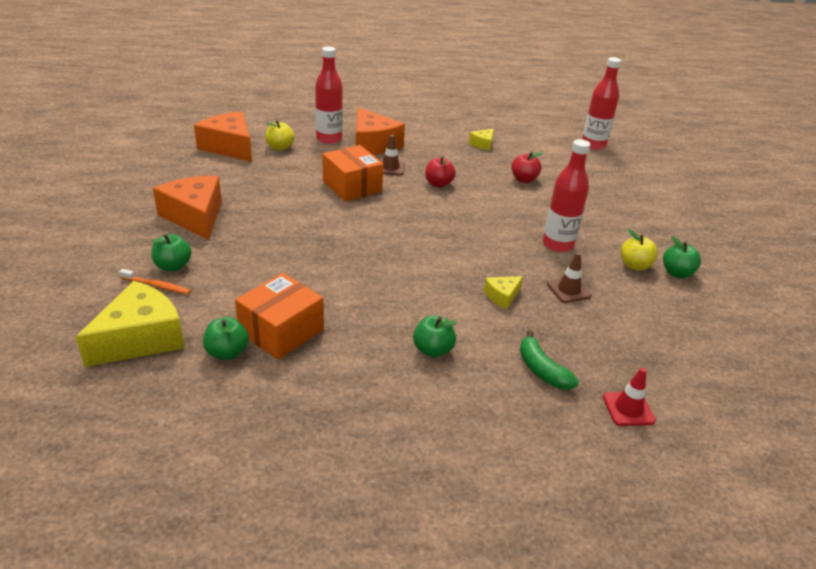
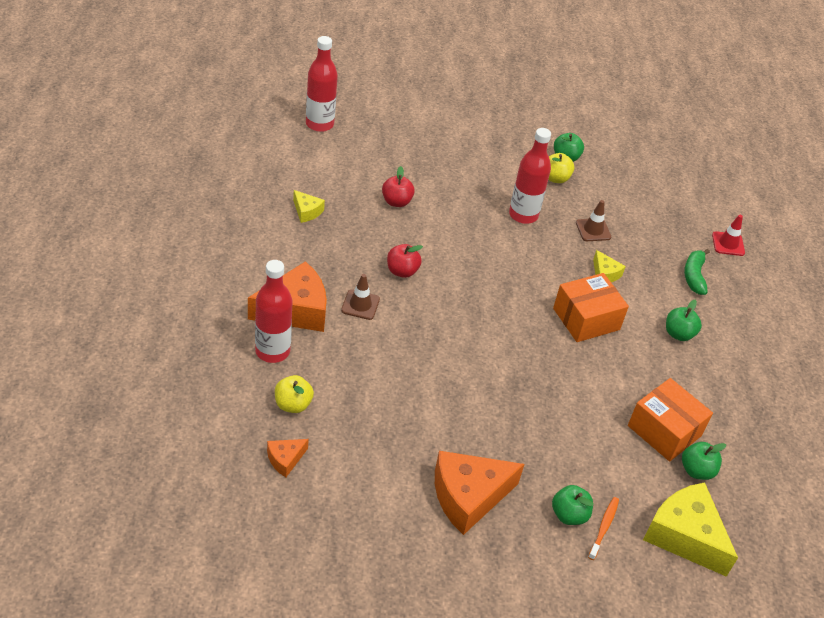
camera: 85 degrees left, 10 degrees up
orange cheese [194,112,252,162] -> orange cheese [267,439,309,477], size x0.48
orange box [322,145,383,201] -> orange box moved to [553,273,629,342]
green banana [520,330,579,390] -> green banana turned 120 degrees clockwise [684,249,710,295]

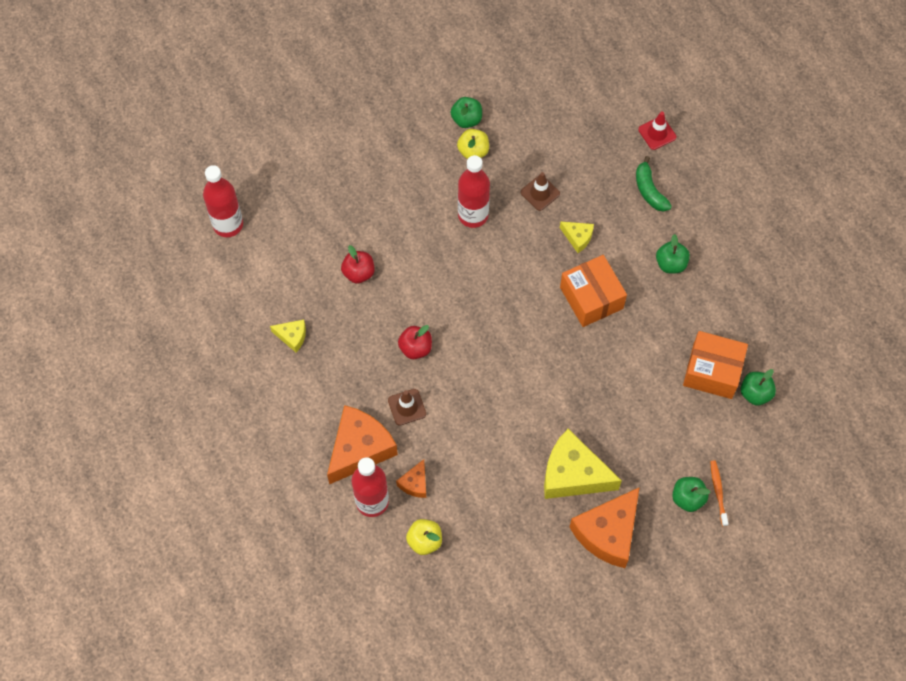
camera: 25 degrees left, 20 degrees up
orange cheese [267,439,309,477] -> orange cheese moved to [396,459,426,498]
orange box [553,273,629,342] -> orange box turned 60 degrees counterclockwise [560,255,627,327]
yellow cheese [643,482,738,577] -> yellow cheese moved to [544,429,622,499]

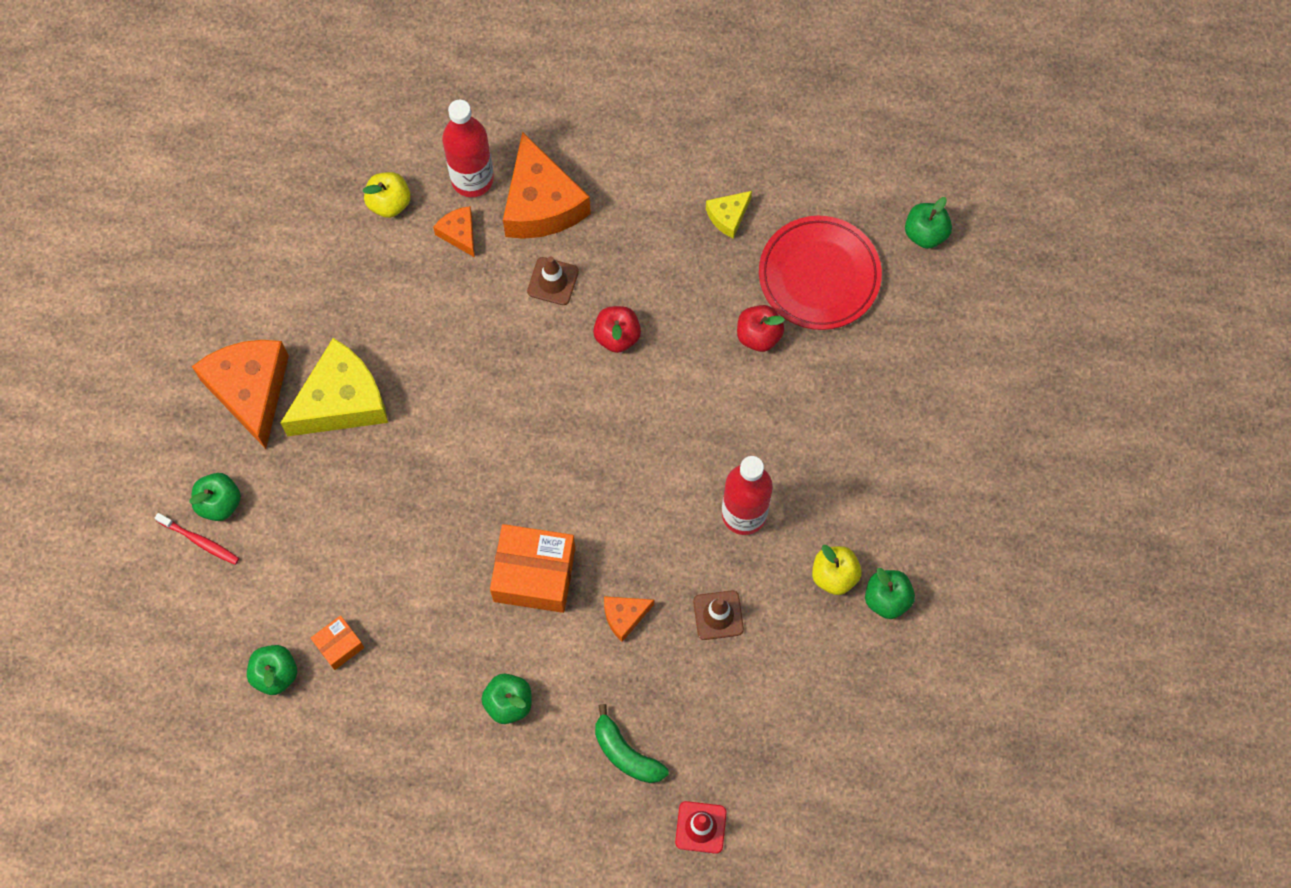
camera: 125 degrees right, 5 degrees up
red bottle [203,165,243,237] -> green apple [905,197,952,249]
yellow cheese [560,221,594,253] -> orange cheese [604,596,654,642]
green banana [636,156,672,212] -> green banana turned 150 degrees counterclockwise [595,704,669,783]
orange box [683,331,748,399] -> orange box [311,615,365,670], size x0.51
orange toothbrush [710,460,728,527] -> red toothbrush [155,513,239,565]
none -> red plate [759,216,882,330]

